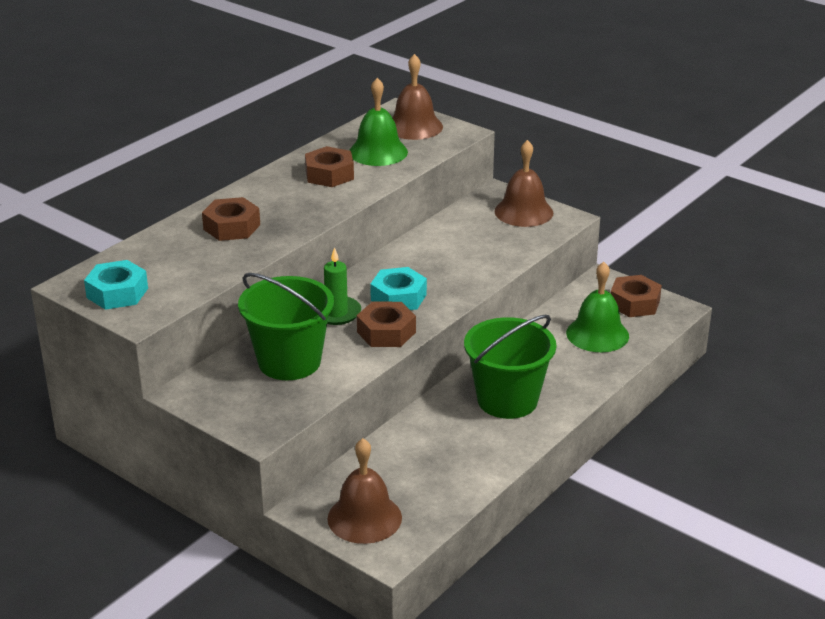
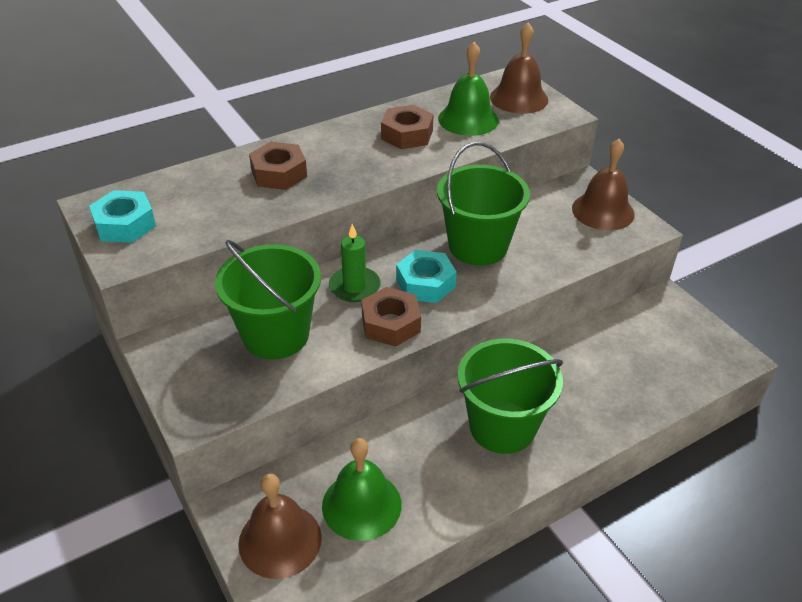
camera: 20 degrees right, 10 degrees up
green bell [566,262,629,352] -> green bell moved to [322,438,402,541]
brown nut [611,275,662,317] -> none
none -> green bucket [437,142,530,266]

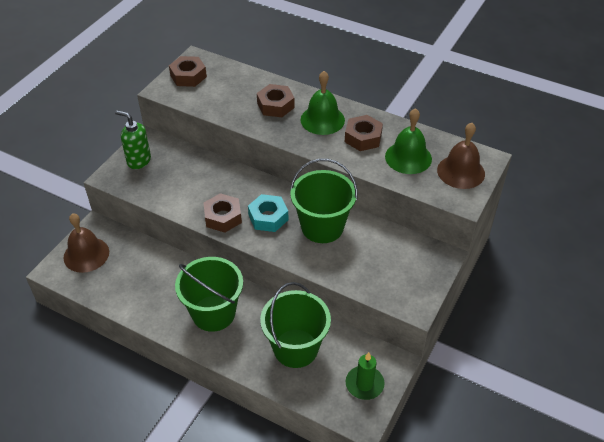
camera: 60 degrees right, 5 degrees up
turquoise nut [89,190,156,243] -> brown nut [169,56,207,87]
green bucket [215,240,321,359] -> green bucket moved to [260,282,331,368]
green bell [322,438,402,541] -> green bell moved to [301,71,345,135]
green candle [329,224,381,302] -> green candle moved to [346,352,385,400]
brown bell [572,139,635,231] -> none
none -> green soap dispenser [115,110,151,169]

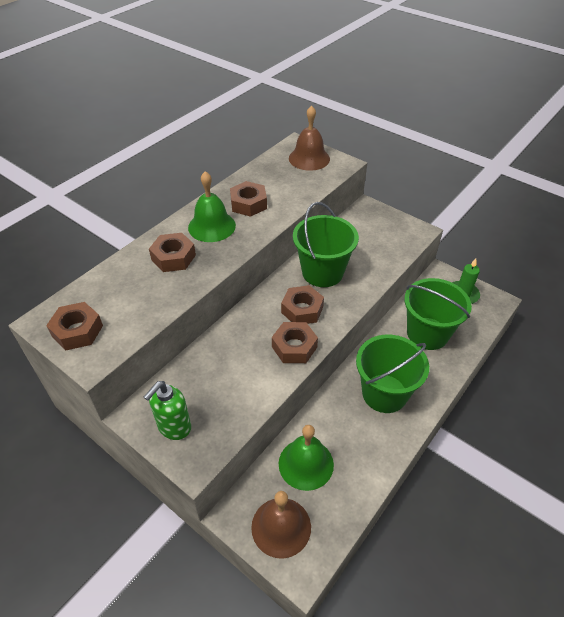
camera: 80 degrees left, 0 degrees up
turquoise nut [248,194,288,232] -> brown nut [281,285,324,324]
green bell [385,108,432,174] -> green bell moved to [279,425,334,491]

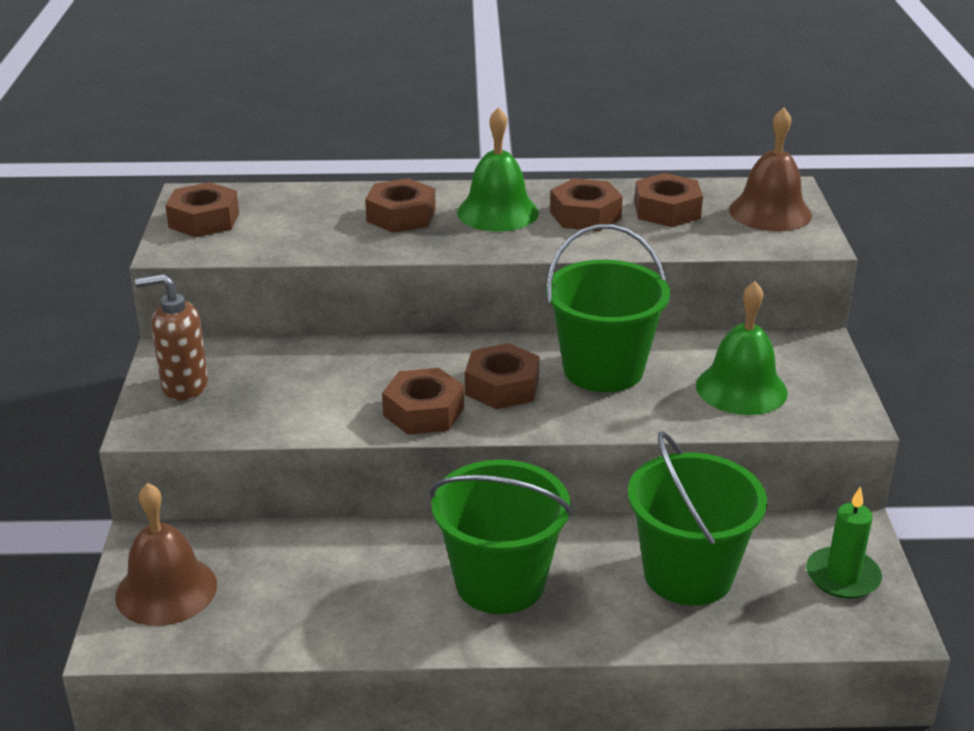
camera: 50 degrees right, 15 degrees down
green soap dispenser [144,381,191,440] -> brown soap dispenser [135,274,208,401]
green bell [279,425,334,491] -> green bell moved to [696,281,788,415]
none -> brown nut [634,173,703,227]

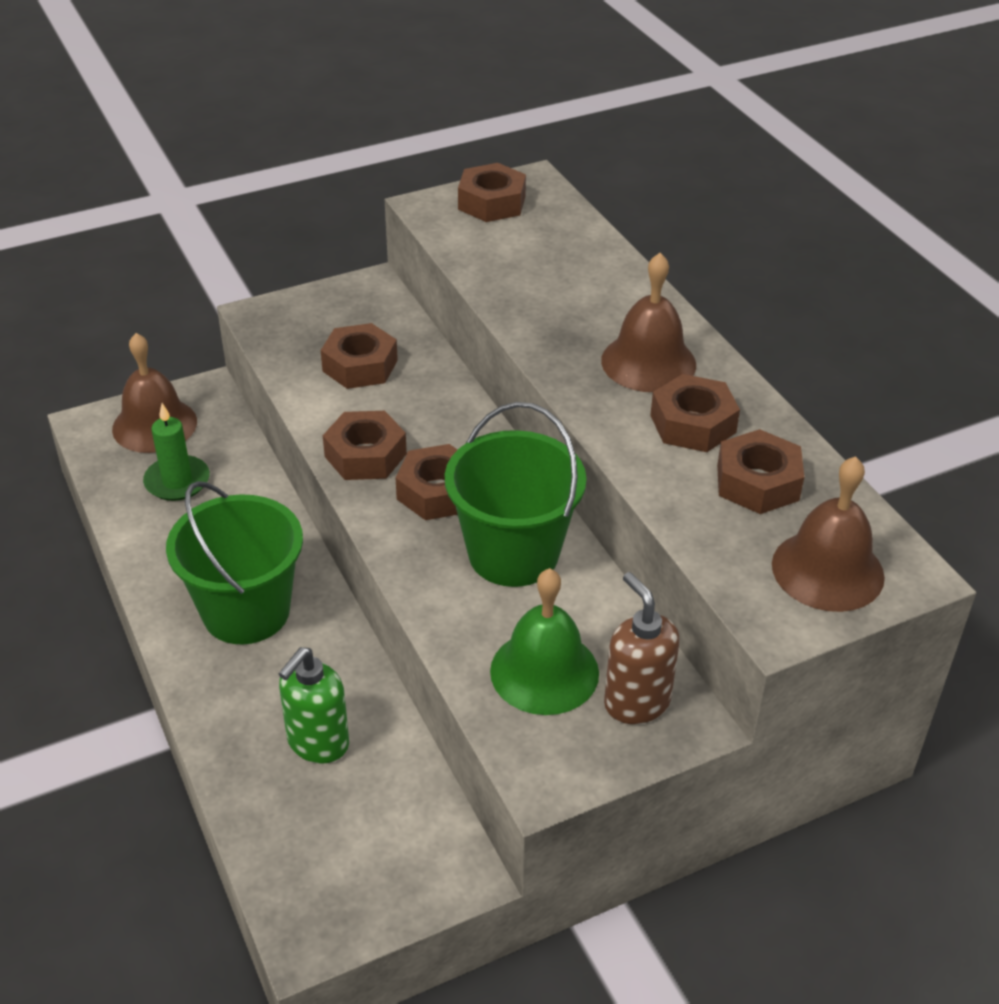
camera: 65 degrees right, 10 degrees up
brown soap dispenser [135,274,208,401] -> brown soap dispenser moved to [604,572,680,724]
brown nut [365,178,436,233] -> brown nut moved to [321,323,398,389]
green bell [457,107,539,232] -> brown bell [601,253,696,392]
green bucket [628,431,767,605] -> green soap dispenser [279,647,349,764]
green candle [806,486,882,599] -> green candle moved to [143,403,210,501]

